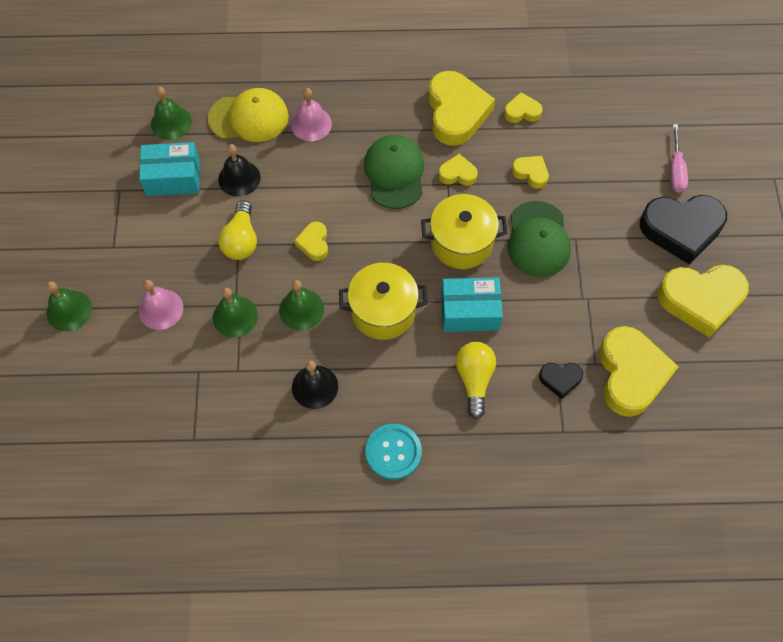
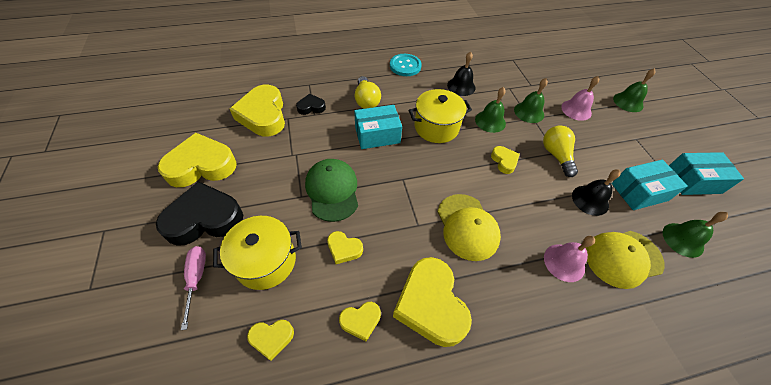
camera: 165 degrees right, 10 degrees down
green cap [364,135,424,209] -> yellow cap [437,194,501,261]
yellow pot [421,194,507,269] -> yellow pot moved to [213,216,302,290]
yellow heart [438,154,478,186] -> yellow heart moved to [247,320,294,361]
none -> turquoise box [669,152,744,195]

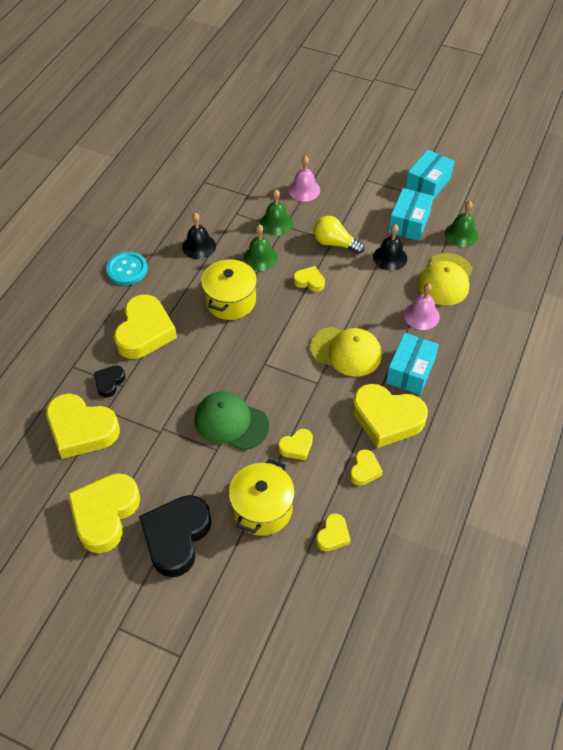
camera: 50 degrees left, 0 degrees up
pink screwdriver [181,246,206,330] -> none
turquoise box [354,105,402,149] -> turquoise box moved to [386,333,439,395]
yellow light bulb [355,76,381,109] -> yellow heart [114,295,177,359]
green bell [613,68,656,112] -> none

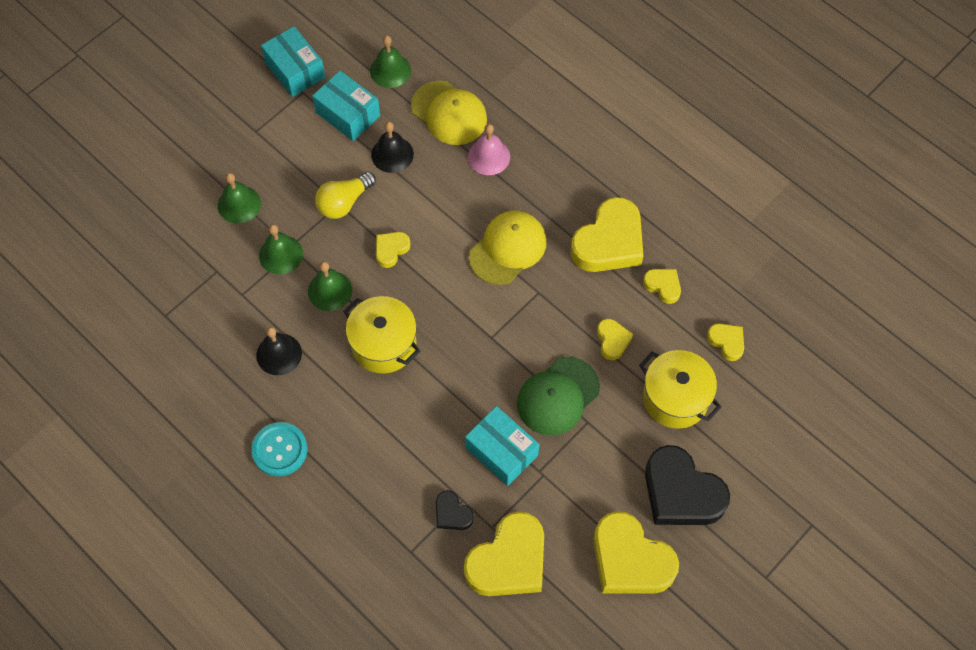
camera: 70 degrees left, 10 degrees up
yellow heart [114,295,177,359] -> none
pink bell [288,156,320,202] -> green bell [218,173,261,224]
turquoise box [386,333,439,395] -> turquoise box moved to [465,406,539,486]

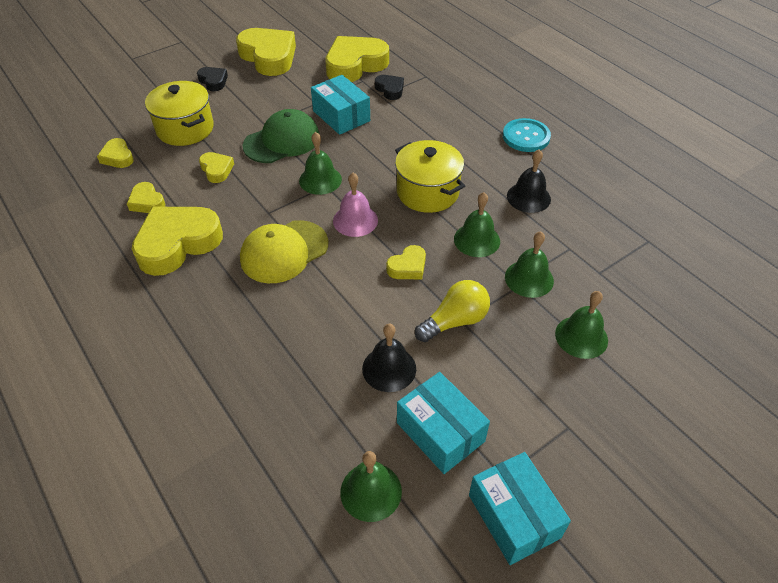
camera: 170 degrees left, 15 degrees down
yellow cap [411,80,487,145] -> none
pink bell [468,124,510,175] -> pink bell moved to [333,173,378,237]
yellow heart [597,319,633,360] -> yellow heart turned 150 degrees clockwise [199,152,234,183]
black heart [645,445,730,525] -> black heart [197,67,228,91], size x0.48
none -> green bell [299,132,342,195]

